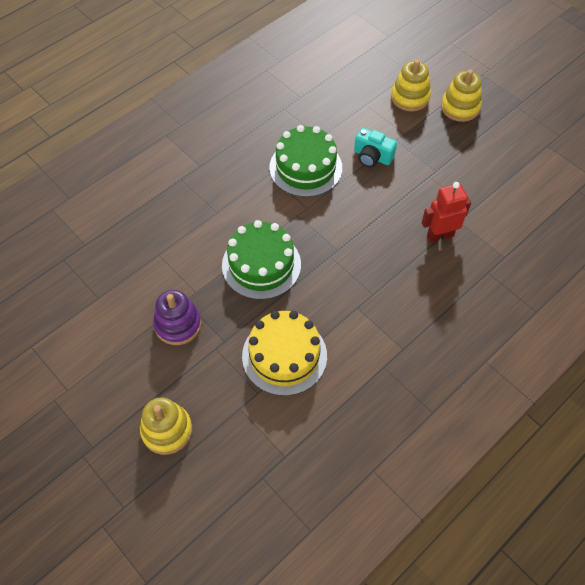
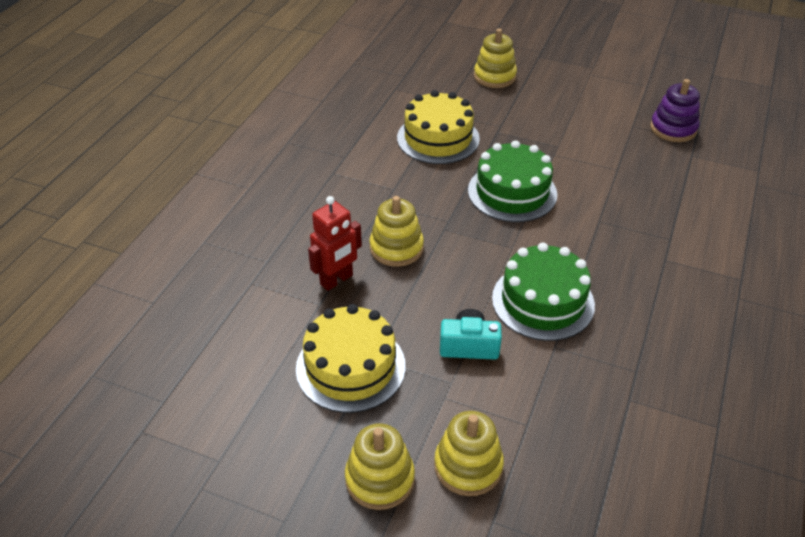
camera: 155 degrees right, 15 degrees down
purple stacking toy [153,290,201,345] -> purple stacking toy moved to [650,79,700,142]
none -> yellow cake [296,304,406,413]
none -> yellow stacking toy [370,196,424,267]

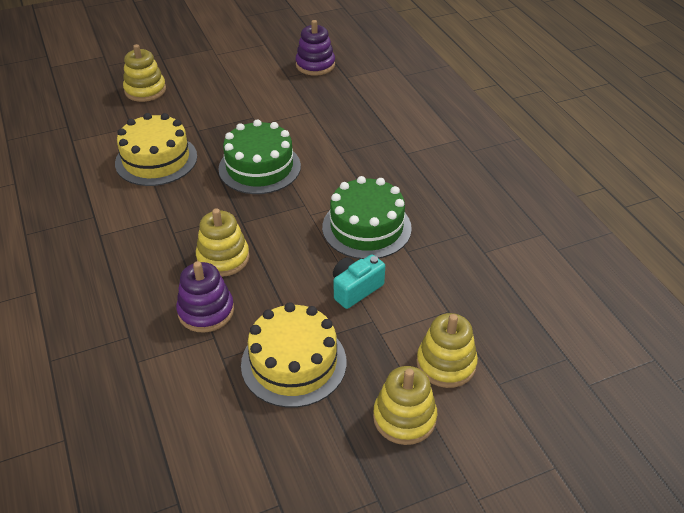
camera: 45 degrees left, 0 degrees up
red robot [308,196,362,291] -> purple stacking toy [176,261,234,333]

